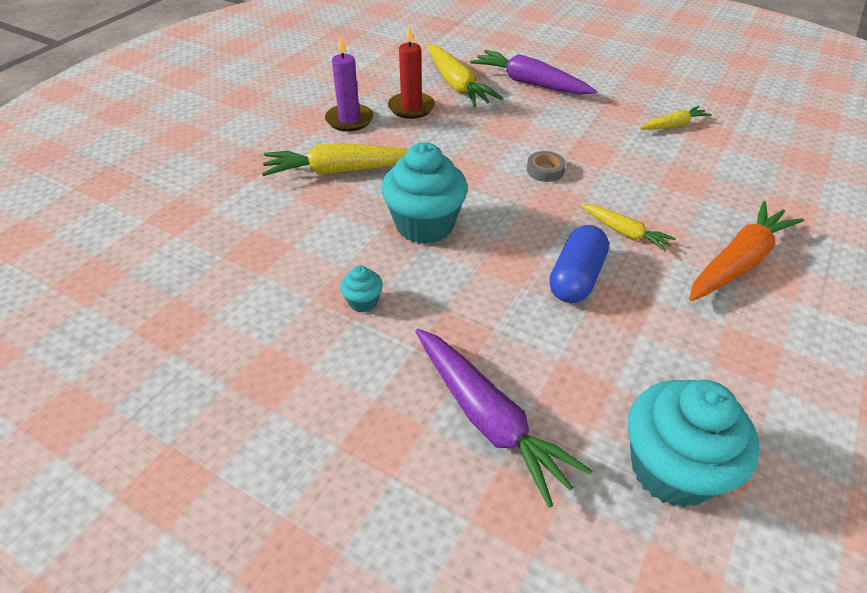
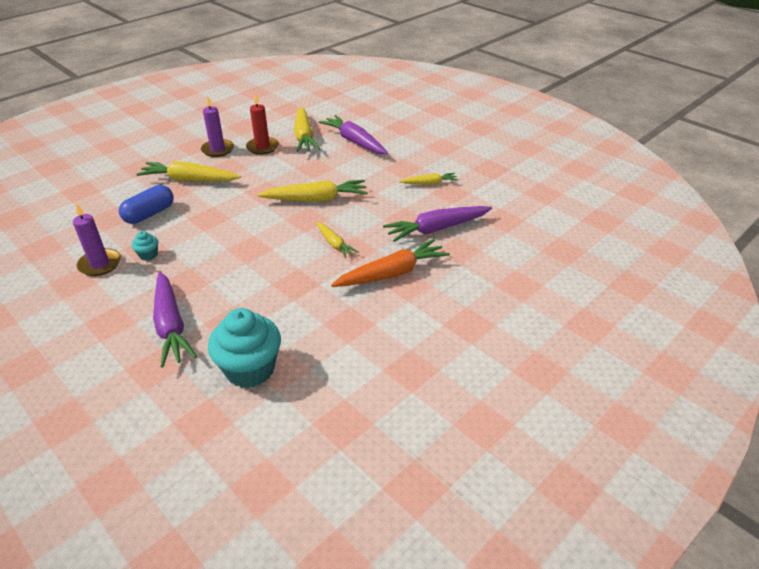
camera: 15 degrees right, 5 degrees down
turquoise cupcake [381,142,468,244] -> none
grey tape [527,151,566,182] -> yellow carrot [257,180,368,202]
blue capsule [549,225,609,303] -> blue capsule moved to [119,185,174,224]
none -> purple candle [73,203,121,276]
none -> purple carrot [383,206,492,242]

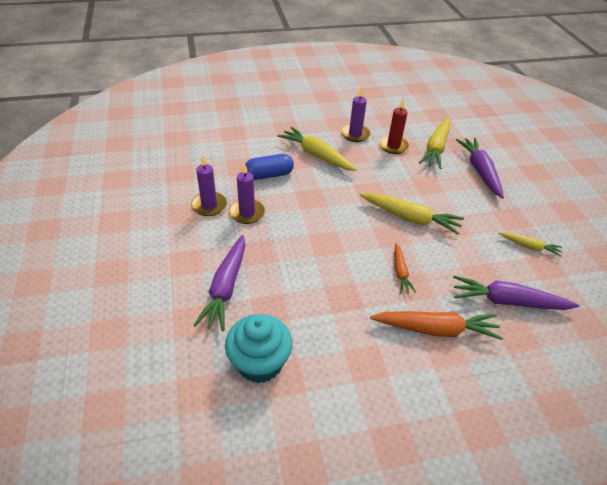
camera: 30 degrees right, 5 degrees up
turquoise cupcake [132,231,158,261] -> purple candle [229,163,265,224]
yellow carrot [316,222,359,258] -> orange carrot [395,243,416,293]

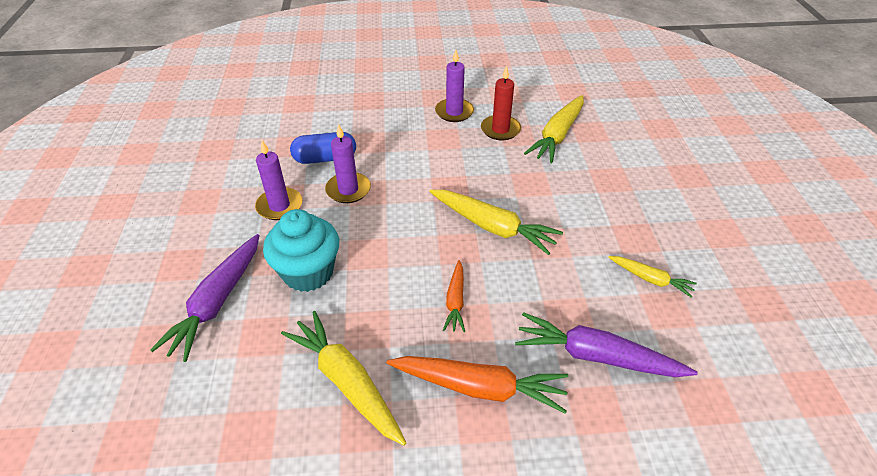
camera: 10 degrees right, 0 degrees up
purple candle [191,156,227,216] -> purple candle moved to [325,124,371,203]
turquoise cupcake [225,314,293,383] -> turquoise cupcake moved to [263,209,339,292]
yellow carrot [278,127,357,171] -> yellow carrot moved to [281,311,406,446]
purple carrot [456,138,504,199] -> none

